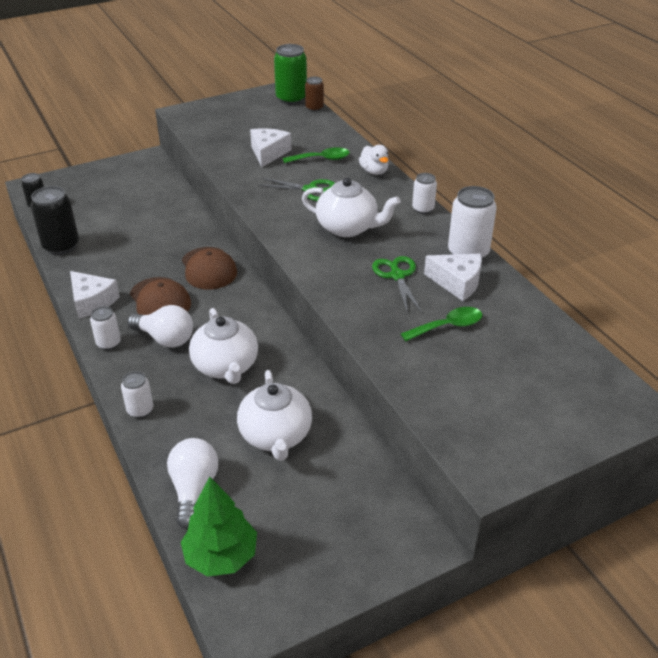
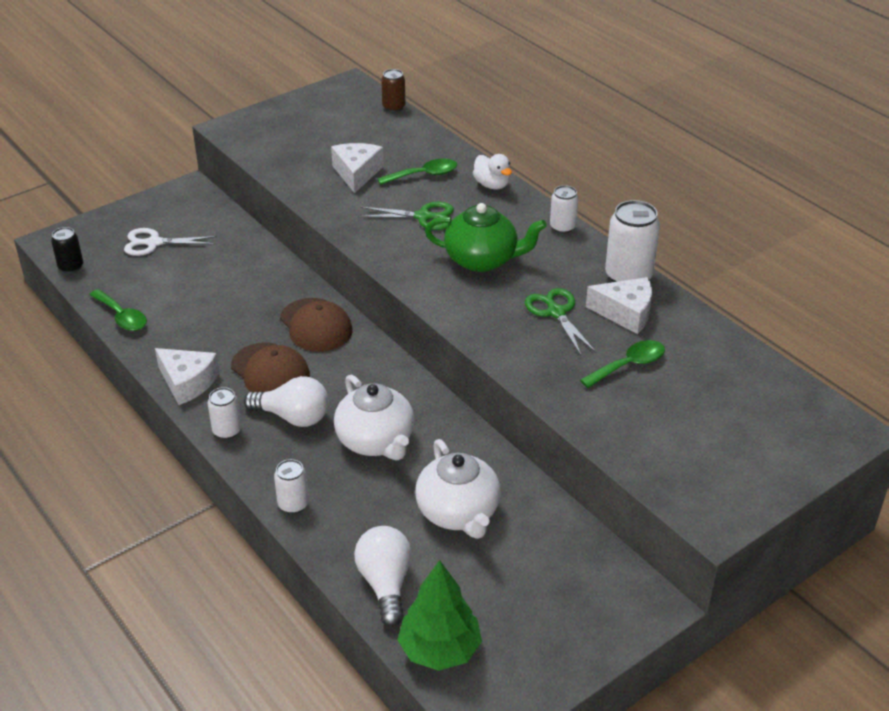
camera: 10 degrees left, 0 degrees up
black can [31,186,79,255] -> green spoon [89,289,147,331]
green can [274,44,307,105] -> none
white teapot [302,178,401,237] -> green teapot [425,203,547,272]
none -> white scissors [124,228,217,256]

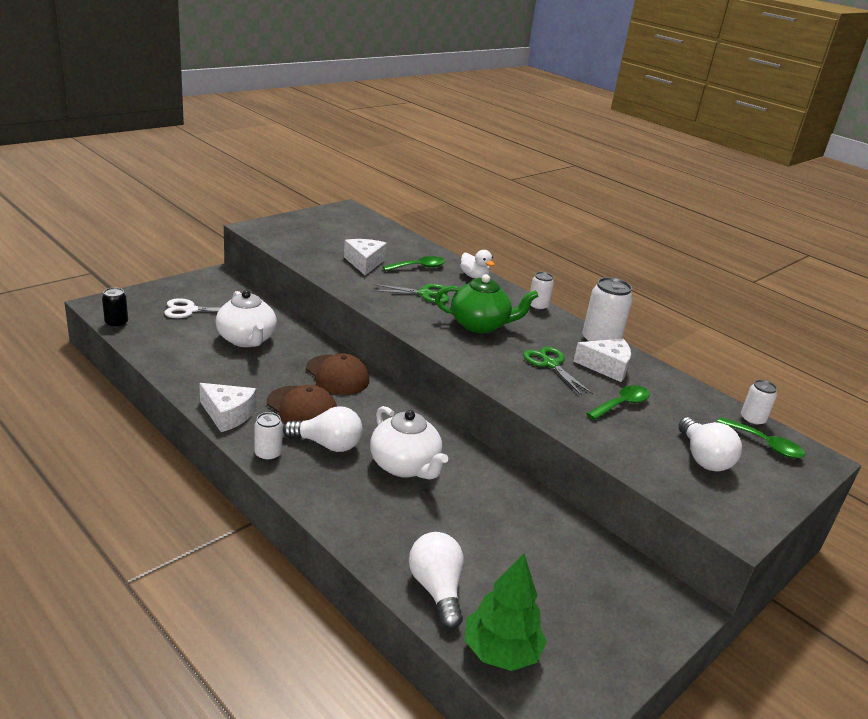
camera: 10 degrees left, 10 degrees down
green spoon [89,289,147,331] -> green spoon moved to [717,417,805,458]
white can [274,459,309,514] -> white can moved to [741,380,777,426]
brown can [381,69,405,112] -> none
white teapot [415,439,501,539] -> white teapot moved to [216,290,277,347]
none -> white light bulb [679,417,742,471]

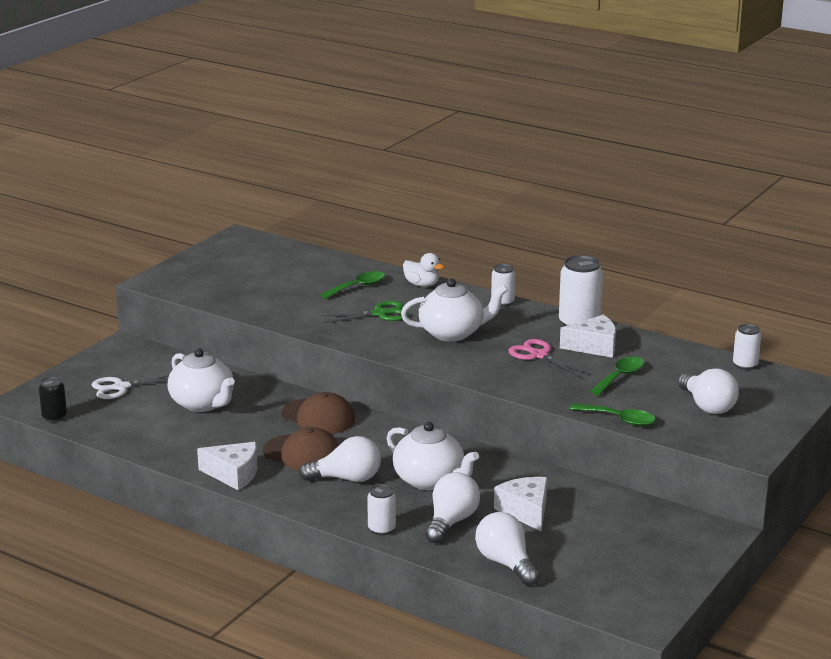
camera: 10 degrees left, 5 degrees down
white can [254,412,283,461] -> white can moved to [367,484,396,535]
white cheese [344,239,387,275] -> white cheese moved to [494,477,547,531]
green teapot [435,274,538,333] -> white teapot [401,278,508,342]
green tree [465,553,547,671] -> none
green scissors [523,347,593,396] -> pink scissors [509,339,590,377]
green spoon [717,417,805,458] -> green spoon moved to [570,403,656,426]
none -> white light bulb [425,472,480,543]

